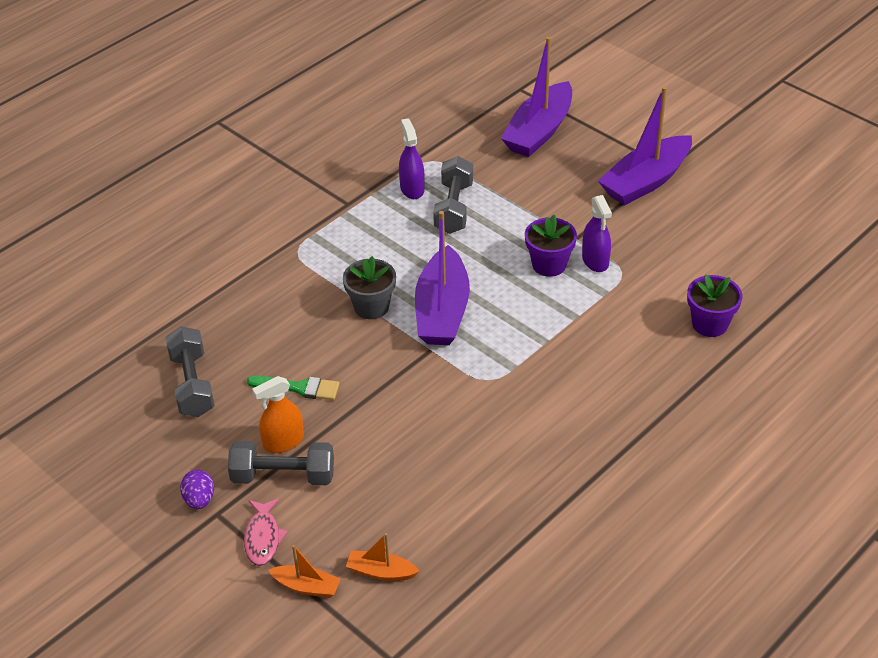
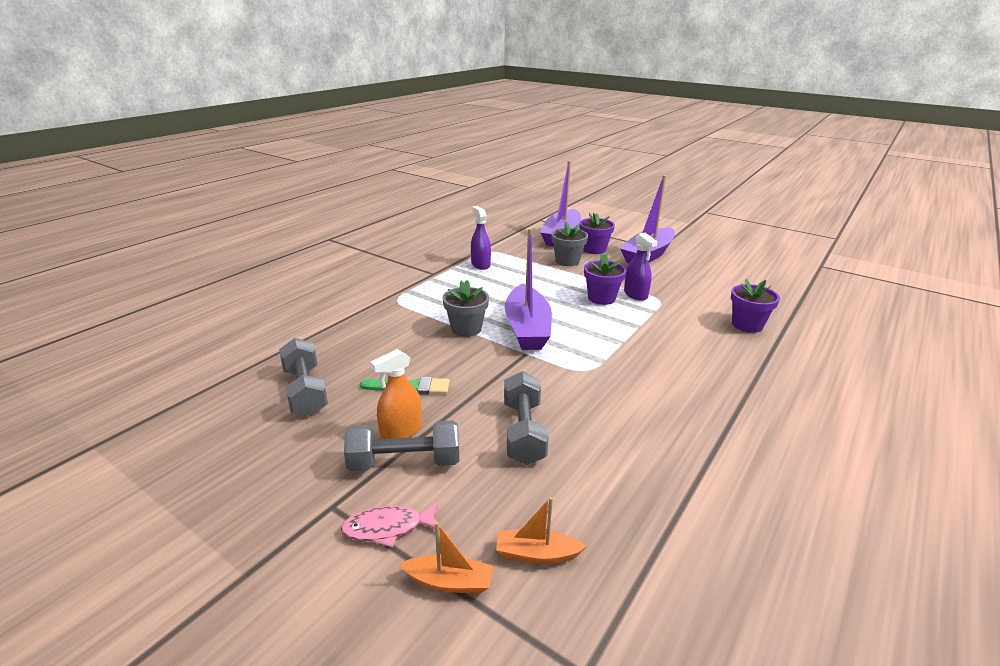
camera: 10 degrees left, 15 degrees down
purple egg [180,470,214,509] -> none
pink fish [244,499,287,566] -> pink fish turned 90 degrees clockwise [341,502,440,547]
grey dumbbell [433,156,473,234] -> grey dumbbell moved to [504,371,549,465]
none -> grey flower pot [551,222,588,266]
none -> purple flower pot [580,213,615,254]

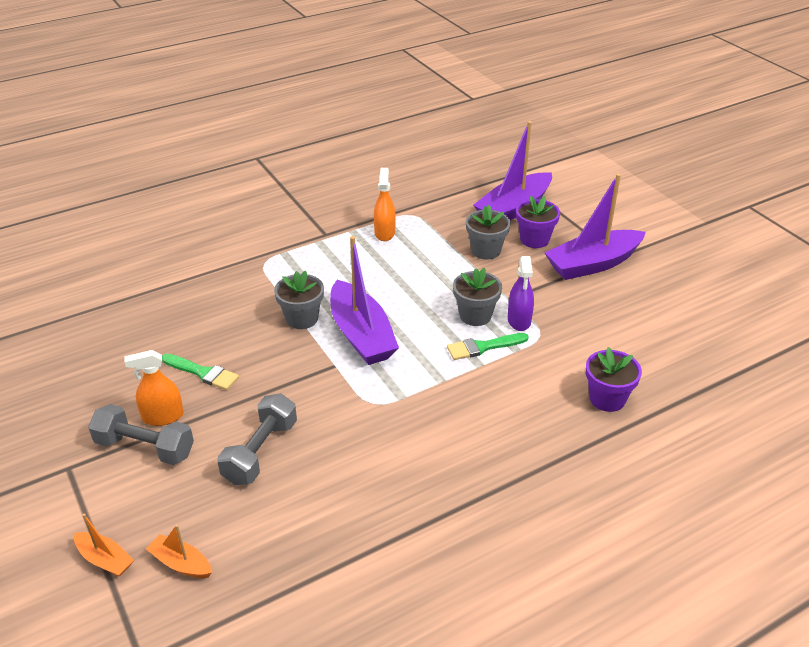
camera: 25 degrees right, 10 degrees up
grey dumbbell [279,338,328,416] -> none
pink fish [341,502,440,547] -> none
purple spray bottle [471,206,491,270] -> orange spray bottle [374,168,396,241]
purple boat [505,228,552,350] -> purple boat turned 45 degrees counterclockwise [330,236,399,365]
purple flower pot [584,254,626,305] -> grey flower pot [453,268,502,326]
none -> green brush [447,333,529,360]

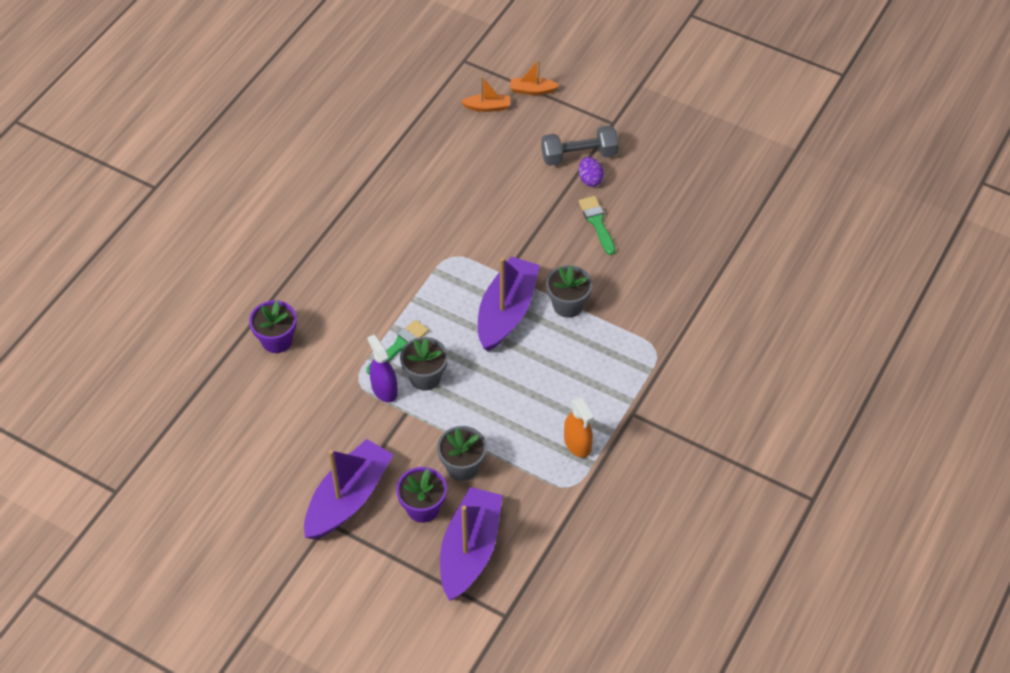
camera: 150 degrees right, 15 degrees up
orange spray bottle [124,350,184,426] -> purple egg [579,157,604,187]
green brush [162,354,239,390] -> green brush turned 75 degrees clockwise [579,196,615,255]
grey dumbbell [217,393,297,485] -> none
purple boat [330,236,399,365] -> purple boat turned 75 degrees clockwise [478,256,540,351]

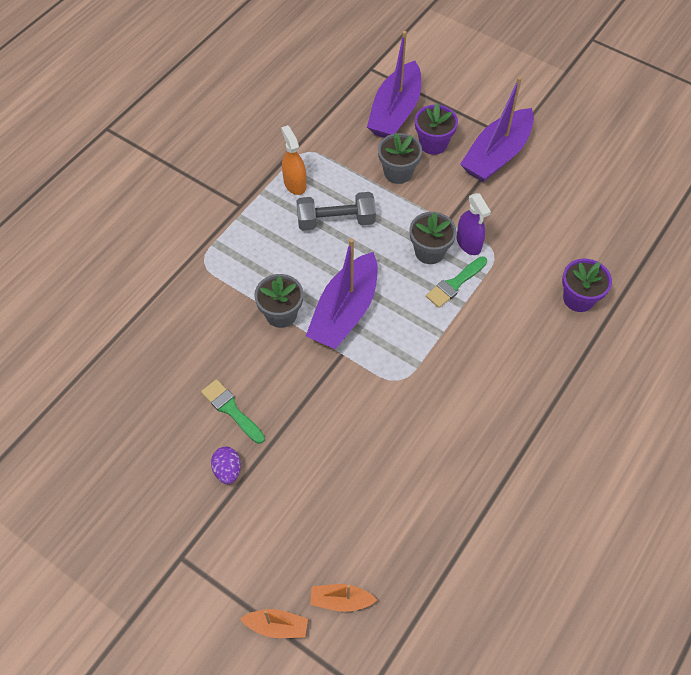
camera: 175 degrees left, 5 degrees up
grey dumbbell [541,125,619,166] -> grey dumbbell moved to [296,192,376,230]
green brush [579,196,615,255] -> green brush turned 150 degrees clockwise [201,379,265,444]

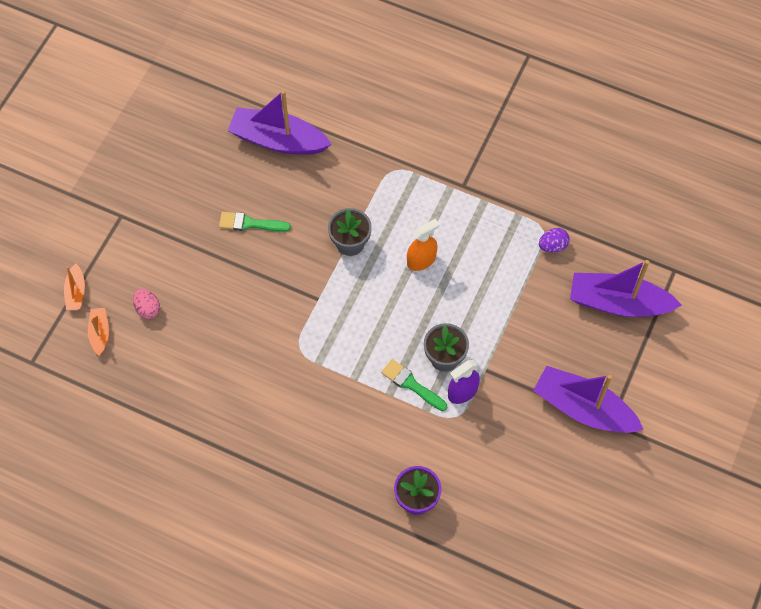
camera: 80 degrees right, 5 degrees up
green brush [201,379,265,444] -> green brush turned 120 degrees counterclockwise [219,212,291,232]
purple egg [211,447,241,484] -> purple egg moved to [539,228,570,253]
orange spray bottle [281,125,306,195] -> orange spray bottle moved to [407,219,439,271]
grey dumbbell [296,192,376,230] -> none
purple boat [306,238,378,349] -> purple boat moved to [228,90,332,155]
grey flower pot [378,133,422,184] -> none
purple flower pot [415,103,458,155] -> none
none -> pink egg [133,289,160,319]

